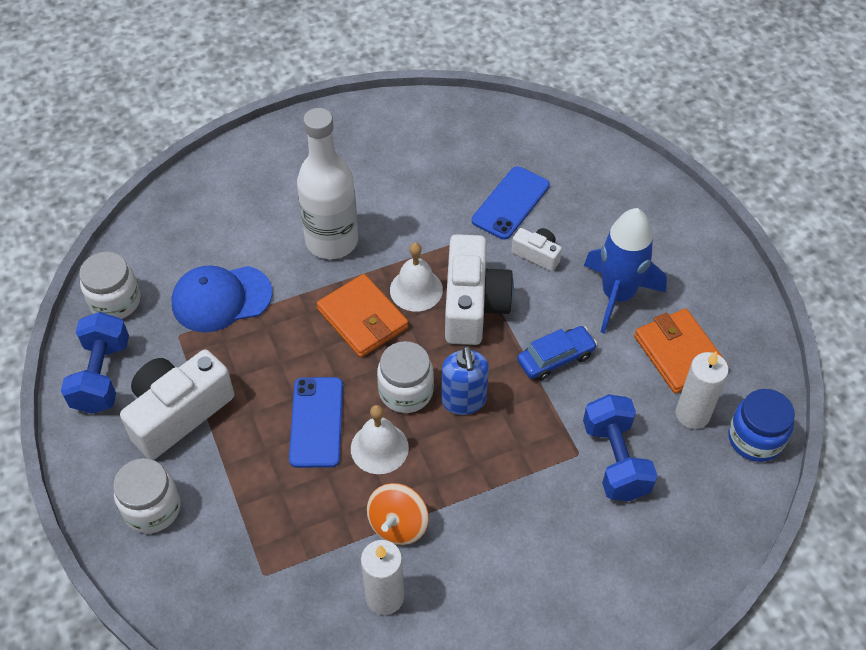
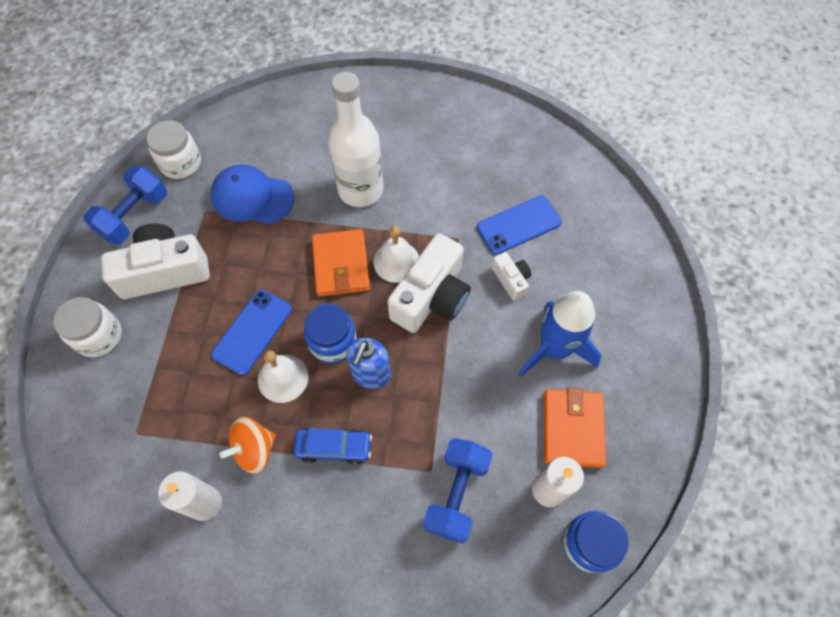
camera: 30 degrees right, 10 degrees up
white jar [377,341,434,413] -> blue jar [304,303,357,364]
blue car [517,326,597,381] -> blue car moved to [293,428,372,465]

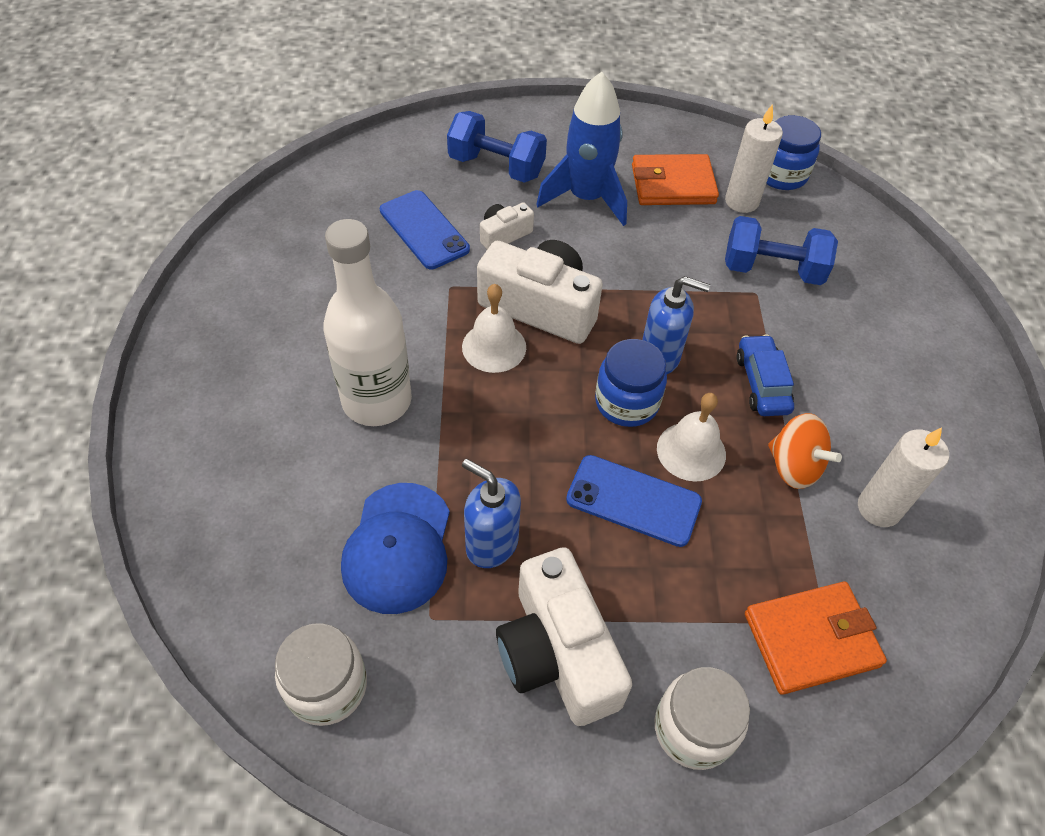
camera: 100 degrees left, 10 degrees down
blue dumbbell [83,166,167,244] -> blue dumbbell moved to [447,111,547,183]
orange wallet [312,229,370,297] -> orange wallet moved to [745,581,887,695]
none -> blue soap dispenser [462,459,521,568]

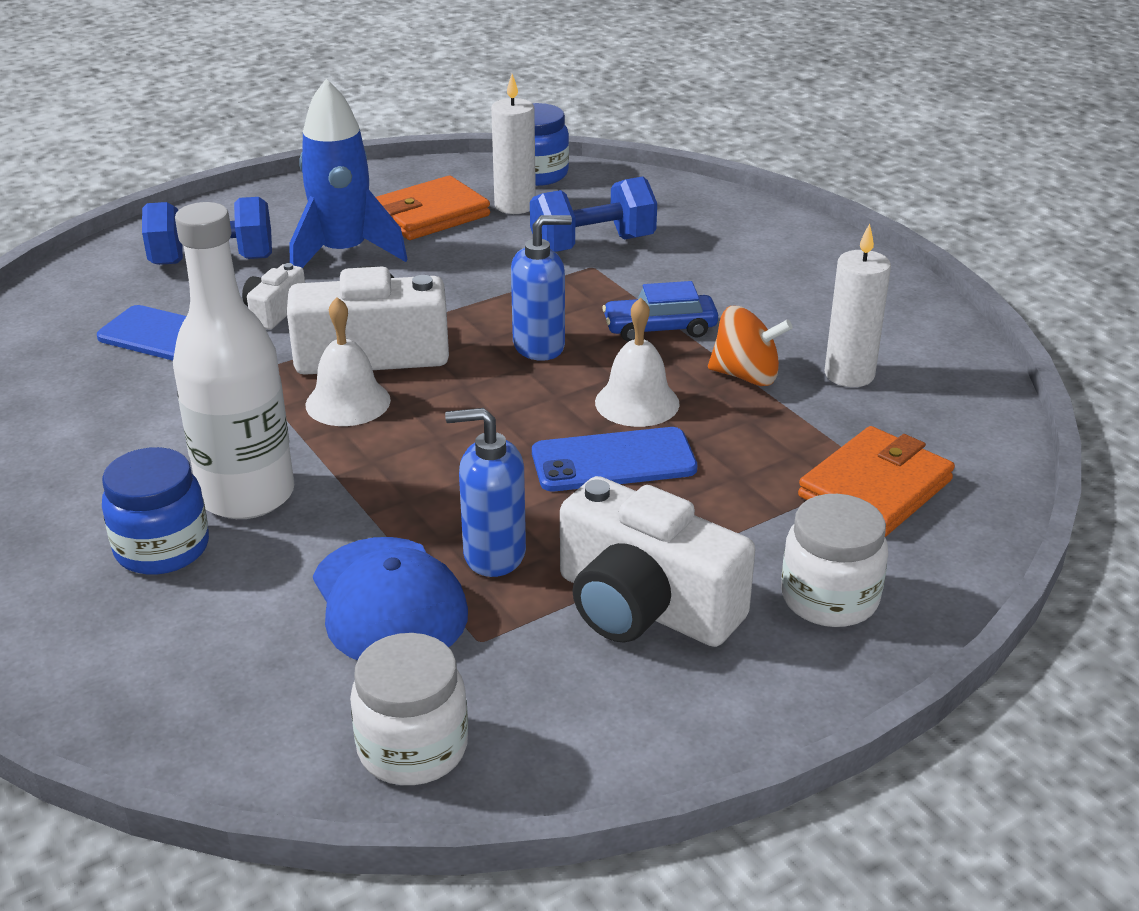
camera: 30 degrees left, 20 degrees down
blue jar [595,339,667,427] -> blue jar moved to [102,447,209,575]
blue car [736,334,794,416] -> blue car turned 60 degrees counterclockwise [602,281,718,342]

